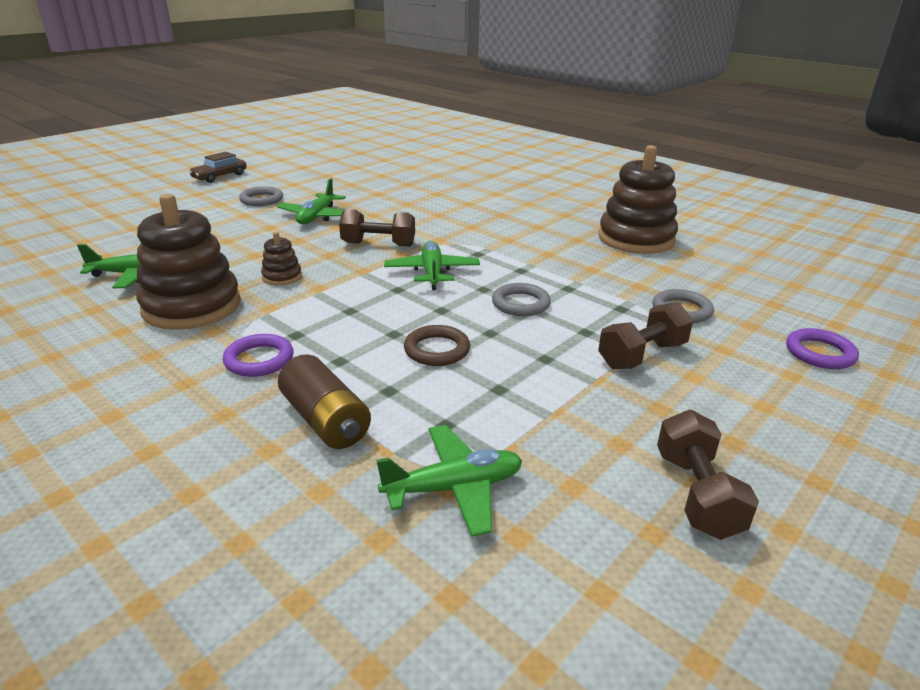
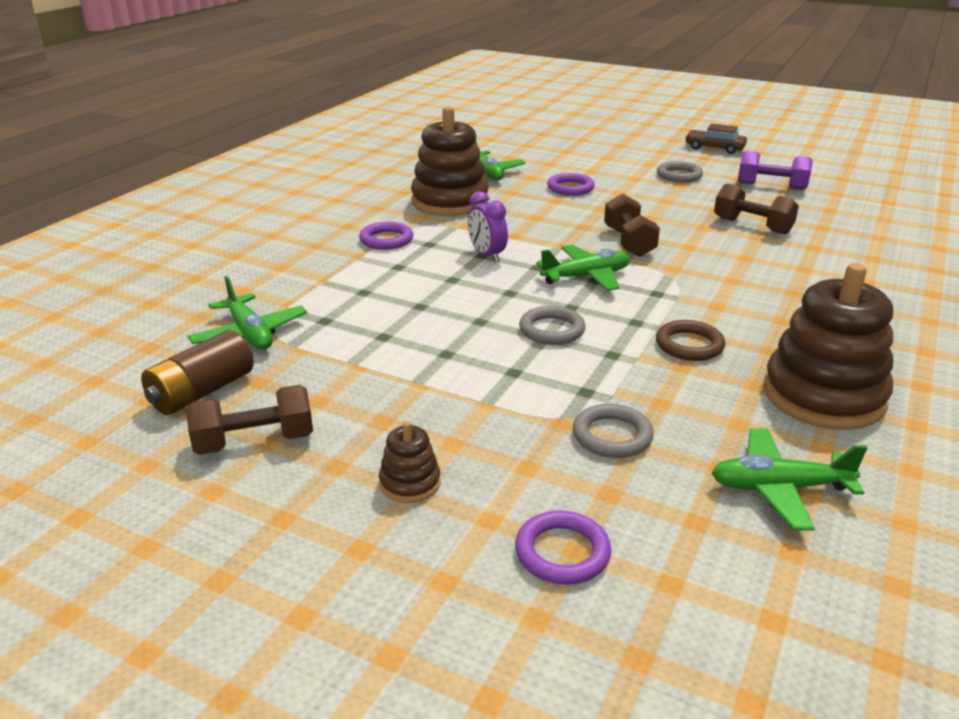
camera: 75 degrees right, 0 degrees up
brown stacking toy [261,232,302,285] -> brown stacking toy moved to [379,421,440,503]
green plane [277,178,346,224] -> green plane moved to [712,428,868,531]
brown battery [278,354,371,449] -> brown battery moved to [141,330,254,415]
brown ring [404,325,470,366] -> brown ring moved to [656,320,725,361]
brown dumbbell [598,302,693,369] -> brown dumbbell moved to [714,183,799,234]
none -> purple clock [468,191,508,262]
none -> purple ring [547,173,595,196]
none -> purple dumbbell [738,151,813,190]

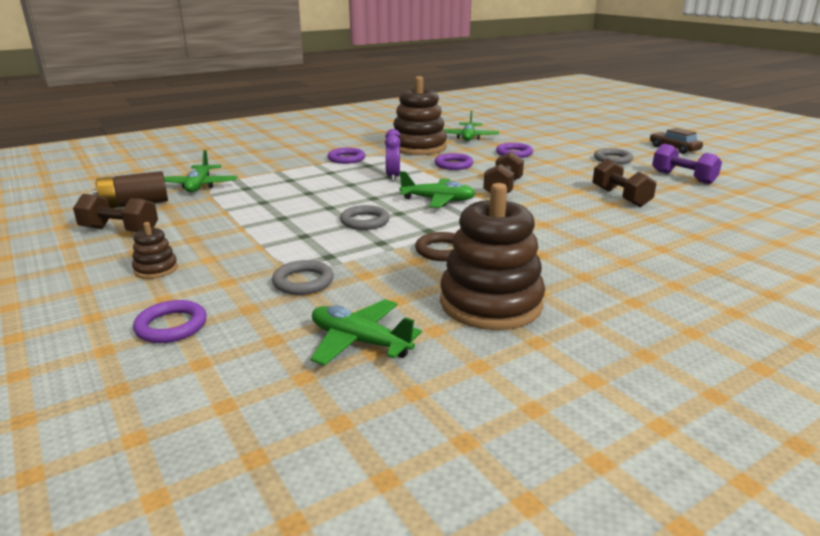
camera: 30 degrees right, 5 degrees down
none -> purple ring [434,153,473,170]

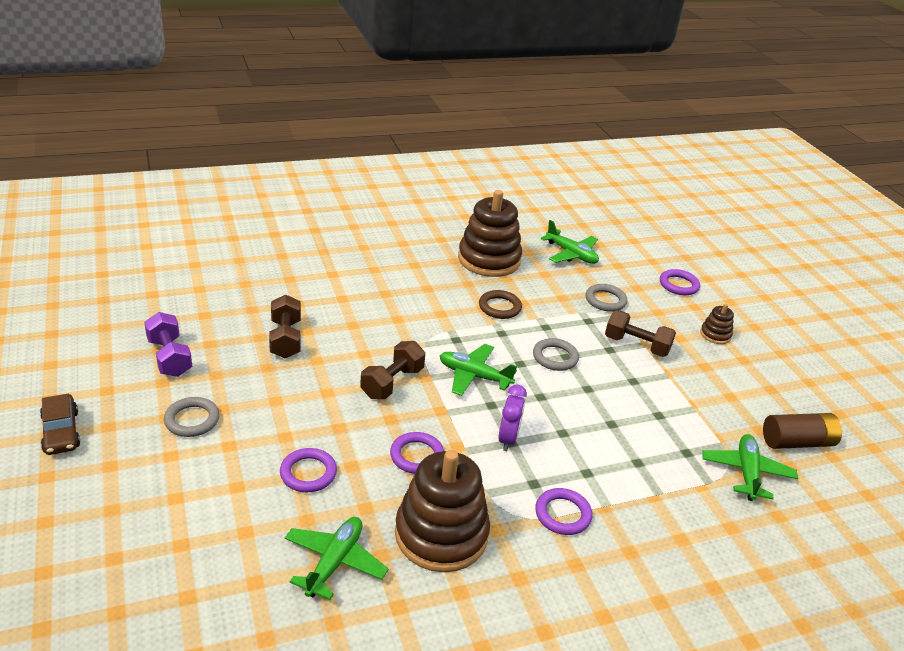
camera: 170 degrees left, 10 degrees up
brown dumbbell [73,194,158,232] -> brown dumbbell moved to [605,310,676,357]

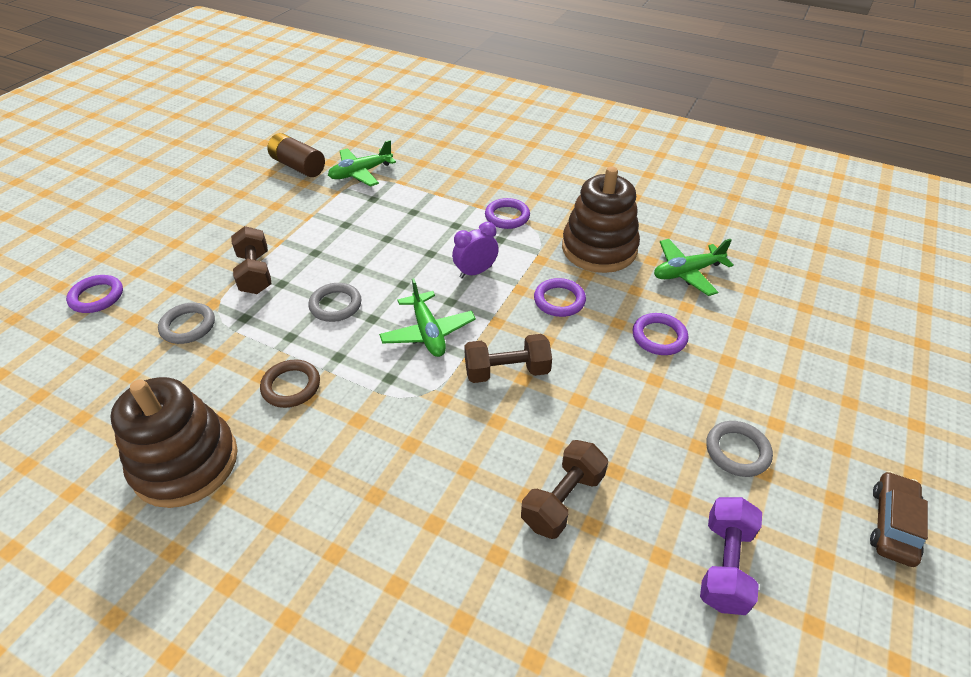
camera: 130 degrees left, 10 degrees up
green plane [541,220,599,264] -> none
brown stacking toy [700,304,734,344] -> none

